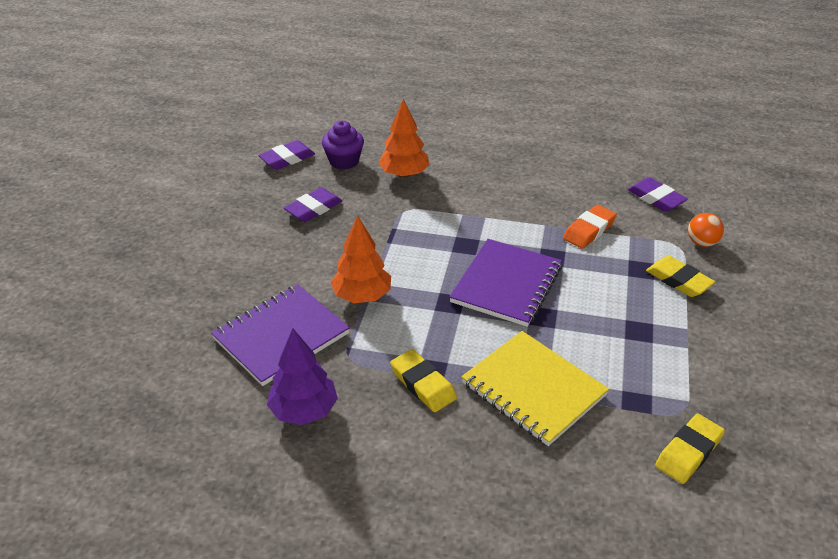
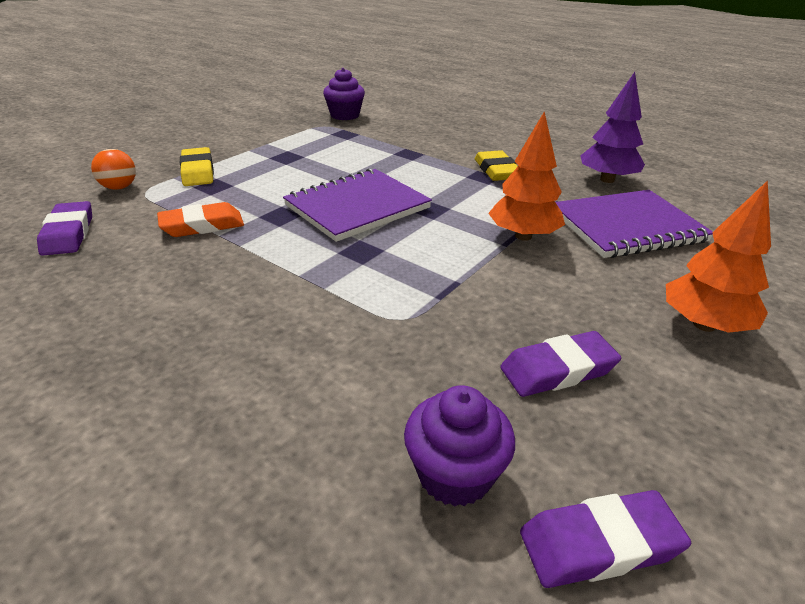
camera: 155 degrees left, 5 degrees down
orange tree [378,98,430,178] -> orange tree moved to [666,180,771,333]
yellow notebook [461,331,609,446] -> none
yellow eraser [655,414,725,484] -> purple cupcake [323,68,365,120]

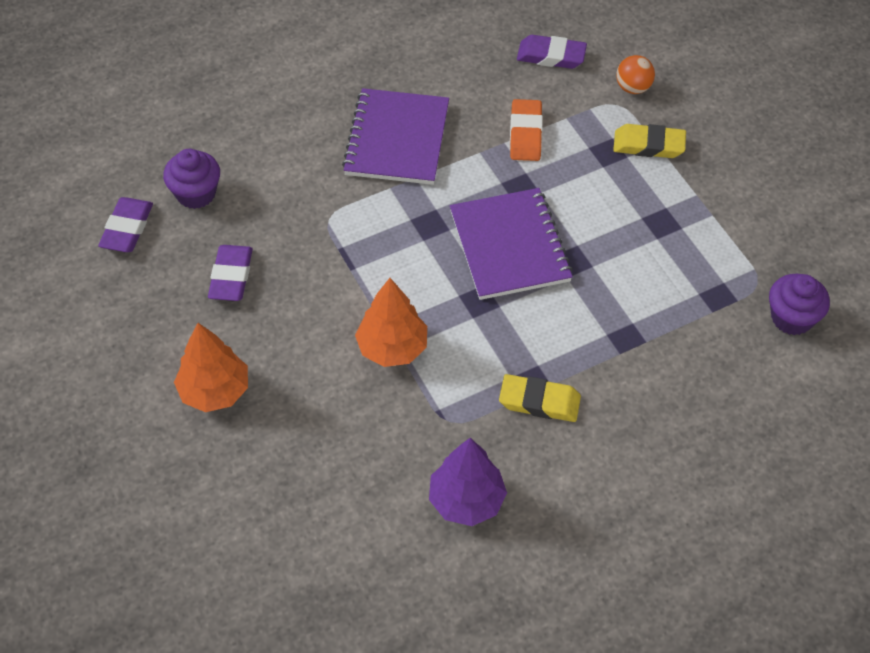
camera: 115 degrees right, 20 degrees up
purple notebook [556,190,713,258] -> purple notebook moved to [342,88,449,185]

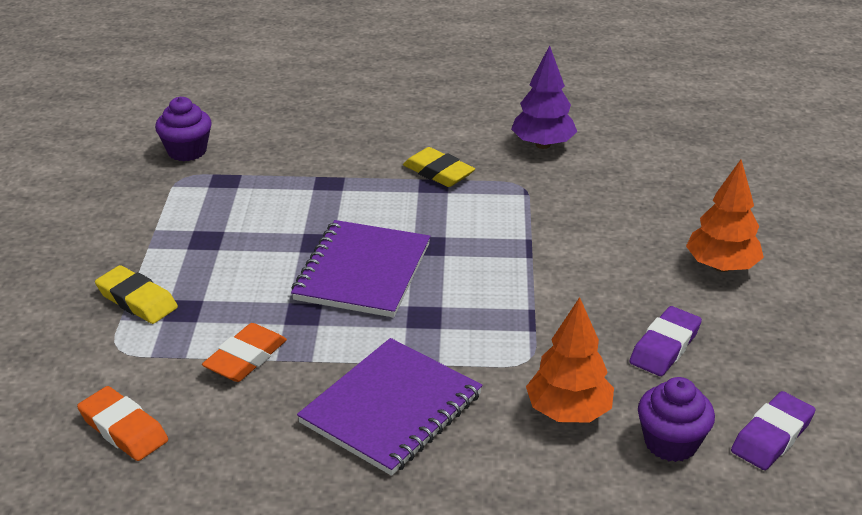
camera: 150 degrees left, 20 degrees down
orange tree [355,278,427,367] -> orange tree moved to [526,297,614,423]
purple eraser [517,35,587,69] -> orange eraser [77,386,168,461]
orange ball [616,55,655,94] -> none

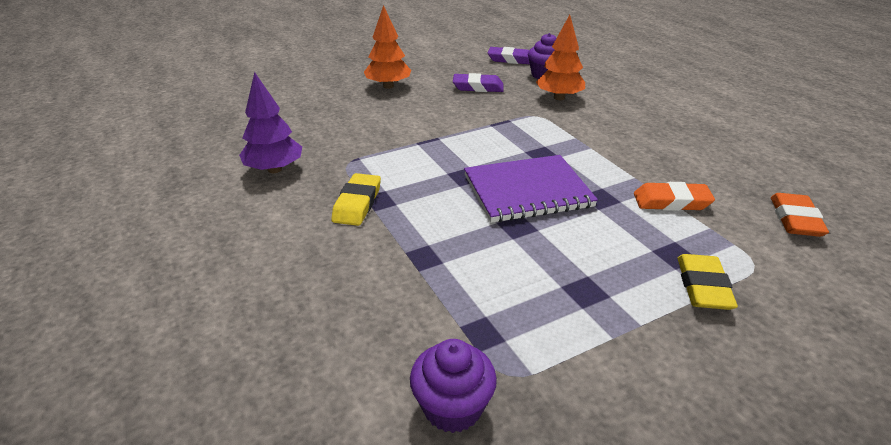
camera: 120 degrees left, 0 degrees up
purple notebook [297,338,482,476] -> none

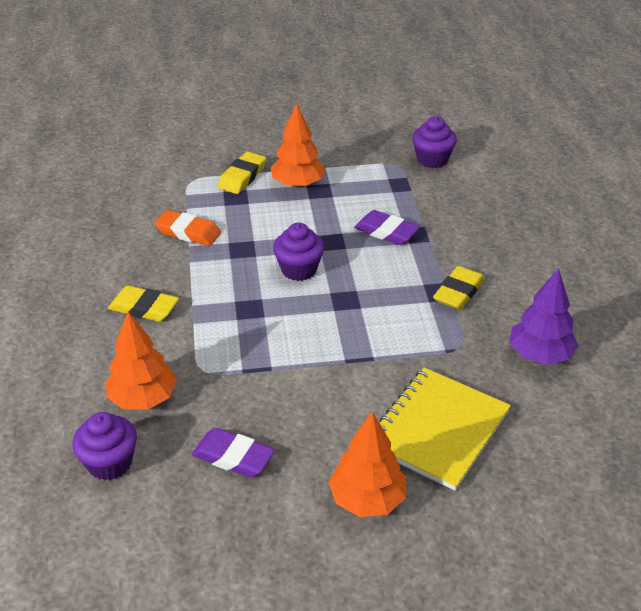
camera: 160 degrees left, 5 degrees up
purple notebook [464,155,598,223] -> purple cupcake [273,223,324,281]
purple eraser [488,47,530,64] -> purple eraser moved to [354,210,420,245]
orange eraser [771,193,829,237] -> none
none -> yellow eraser [108,286,179,322]
none -> orange tree [271,103,325,188]
none -> yellow notebook [380,367,511,491]

